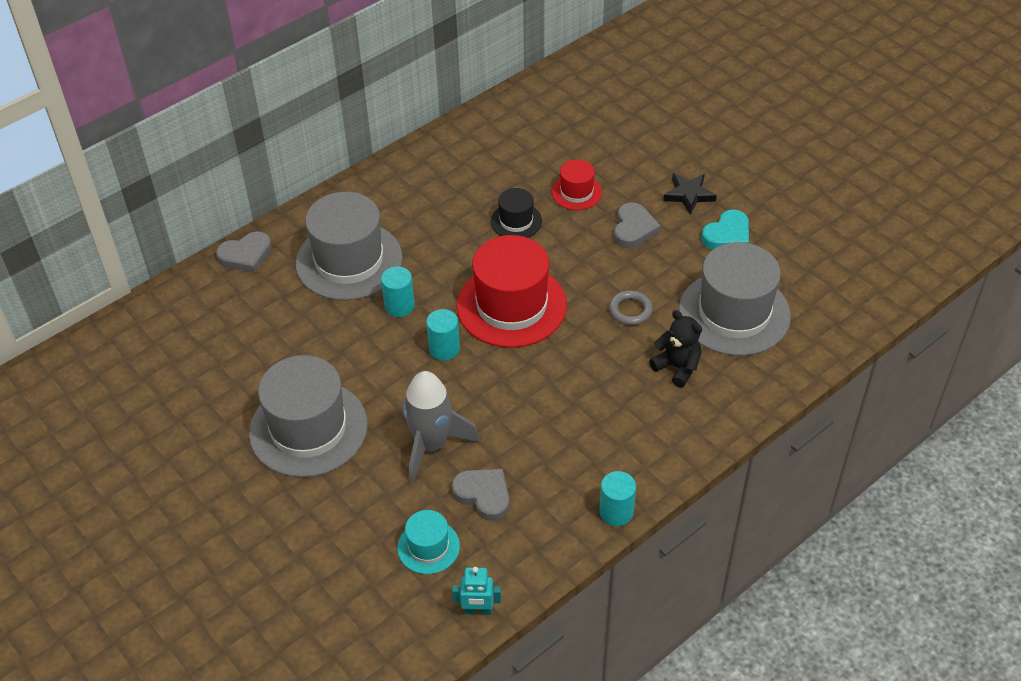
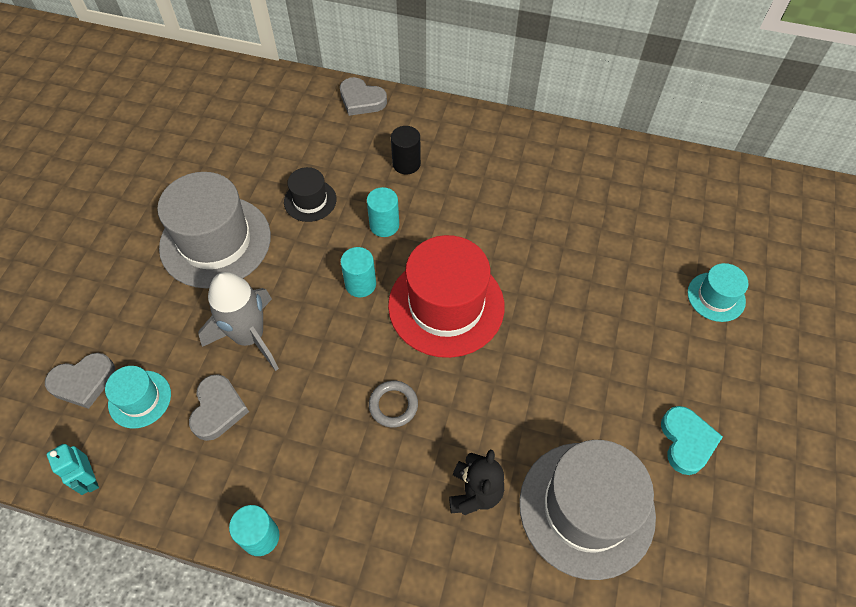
camera: 55 degrees right, 10 degrees up
grey hat [295,192,403,300] -> black cylinder [391,126,421,175]
black hat [491,188,542,238] -> black hat moved to [284,167,337,222]
red hat [551,159,602,210] -> none
grey ring [609,291,653,325] -> grey ring moved to [369,381,418,427]
grey heart [614,203,661,248] -> grey heart moved to [45,353,115,409]
black star [663,174,717,214] -> none
turquoise heart [701,209,749,250] -> turquoise heart turned 105 degrees counterclockwise [661,406,723,475]
none -> turquoise hat [688,263,749,322]

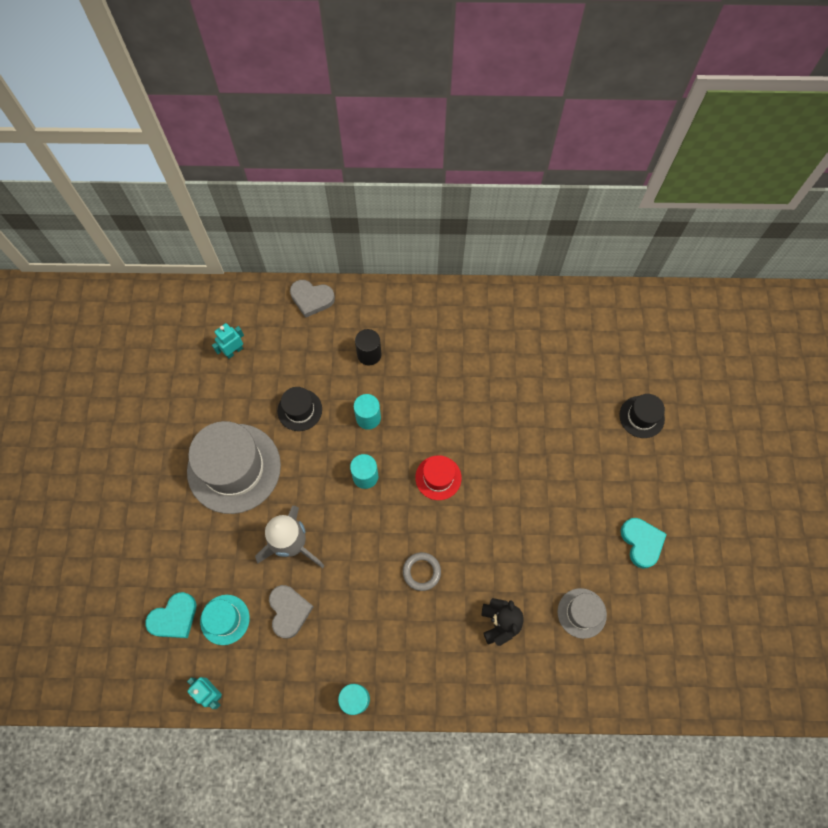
camera: 15 degrees left, 10 degrees up
grey heart [45,353,115,409] -> turquoise heart [145,592,196,638]
red hat [388,235,505,358] -> red hat [415,455,462,500], size x0.49
grey hat [519,440,656,580] -> grey hat [557,588,607,639], size x0.49
turquoise hat [688,263,749,322] -> black hat [619,394,665,438]
none -> turquoise robot [212,323,244,359]

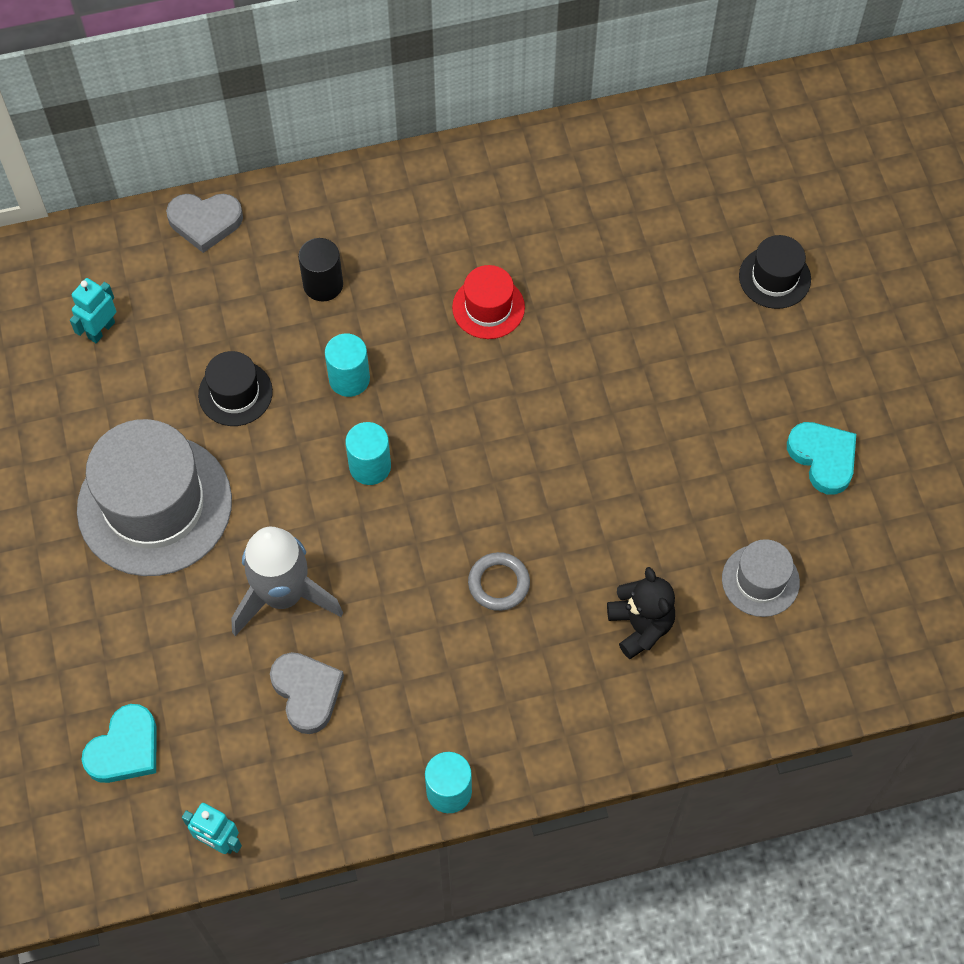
camera: 15 degrees left, 5 degrees down
turquoise hat [200,595,250,645] -> none
red hat [415,455,462,500] -> red hat moved to [452,265,525,339]

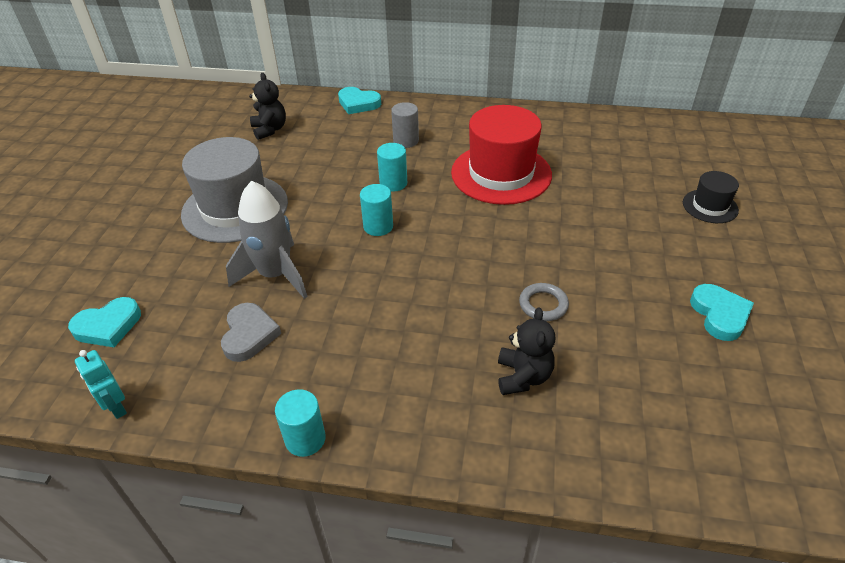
camera: 25 degrees right, 20 degrees down
turquoise robot [70,278,116,343] -> black teddy bear [249,73,286,140]
grey heart [166,194,243,253] -> turquoise heart [338,87,381,114]
black hat [198,351,273,426] -> none
black cylinder [298,238,343,301] -> grey cylinder [391,102,419,148]
red hat [452,265,525,339] -> red hat [451,105,552,205], size x2.02
grey ring [468,552,530,611] -> grey ring moved to [519,283,569,321]
grey hat [722,539,800,617] -> none

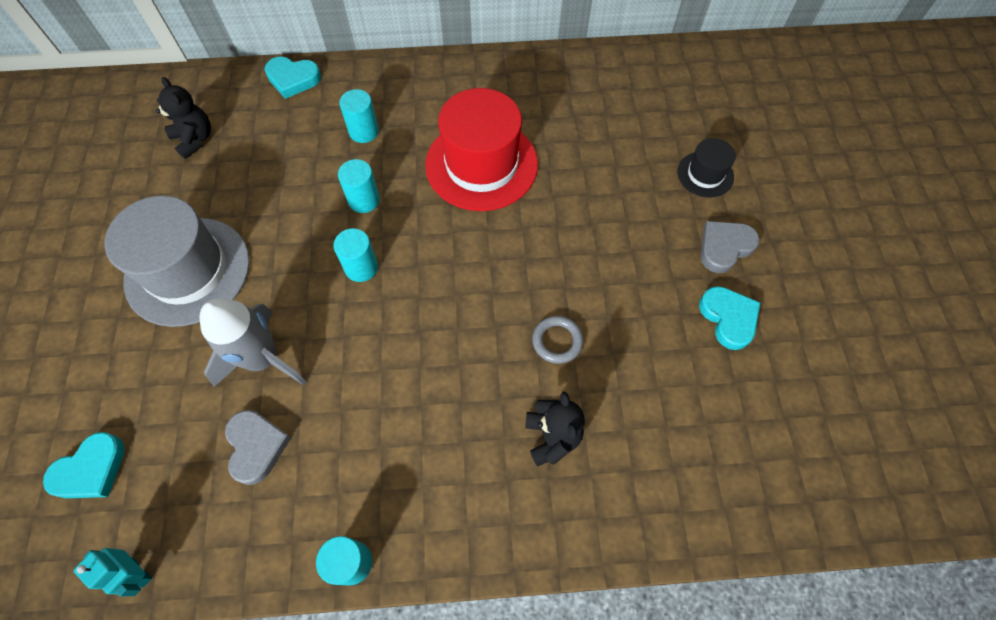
camera: 15 degrees left, 20 degrees up
grey cylinder [391,102,419,148] -> turquoise cylinder [339,89,379,143]
none -> grey heart [700,221,760,273]

